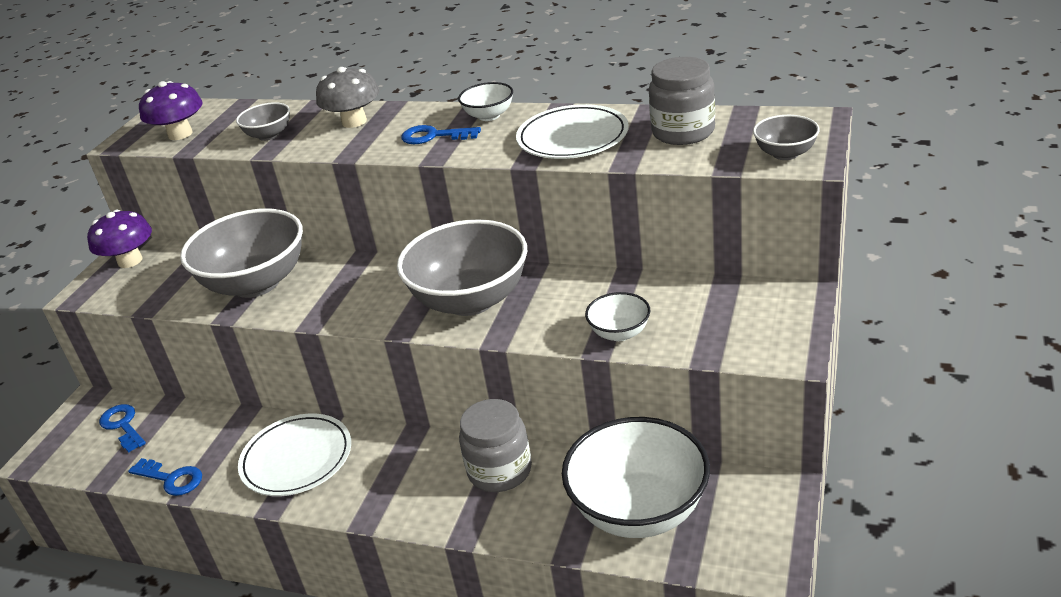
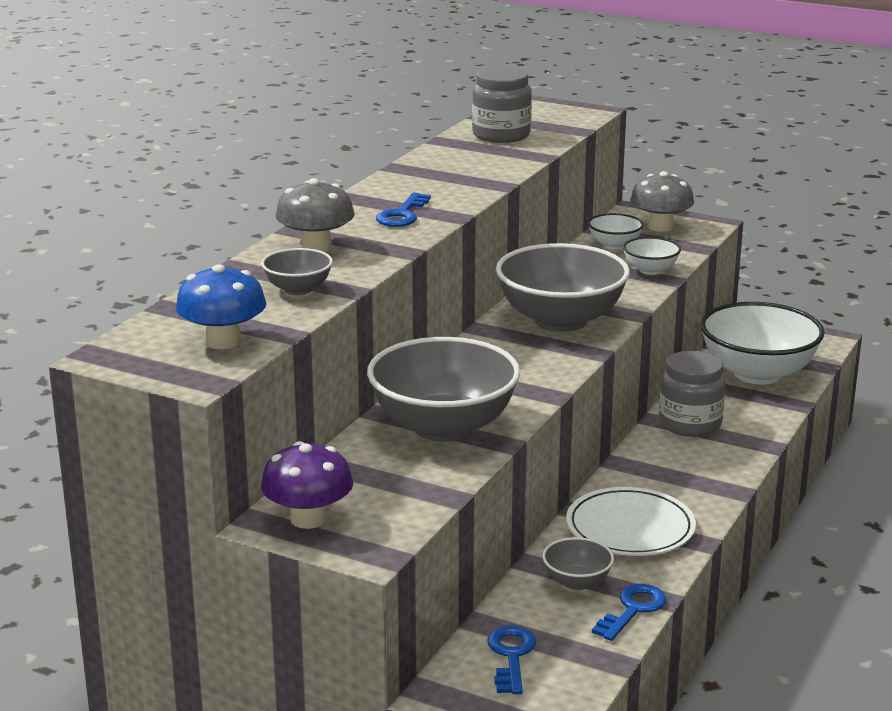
camera: 85 degrees left, 10 degrees down
blue key [99,404,146,453] -> blue key turned 120 degrees clockwise [487,626,536,694]
purple mushroom [139,81,203,140] -> blue mushroom [176,264,266,349]
white bowl [458,82,513,121] -> white bowl moved to [588,213,643,250]
white plate [516,104,629,159] -> none
grey bowl [753,115,820,160] -> grey bowl moved to [542,537,614,590]
none -> grey mushroom [631,171,694,232]

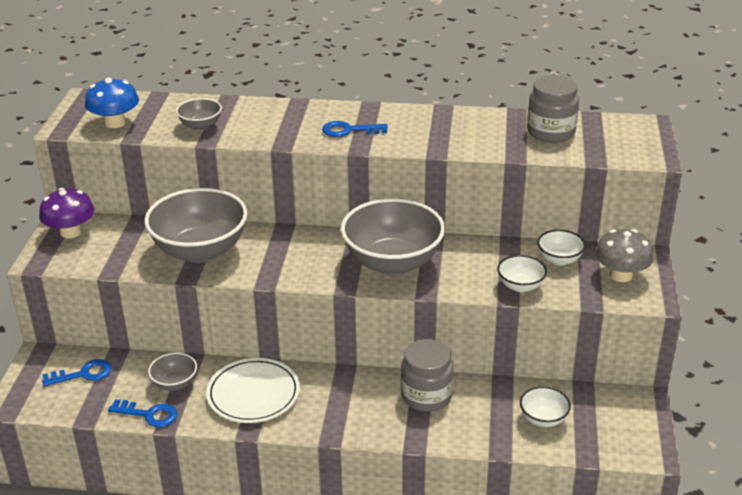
camera: 70 degrees right, 10 degrees up
grey mushroom [275,178,355,252] -> none
white bowl [700,302,825,384] -> white bowl [520,386,571,427], size x0.47

